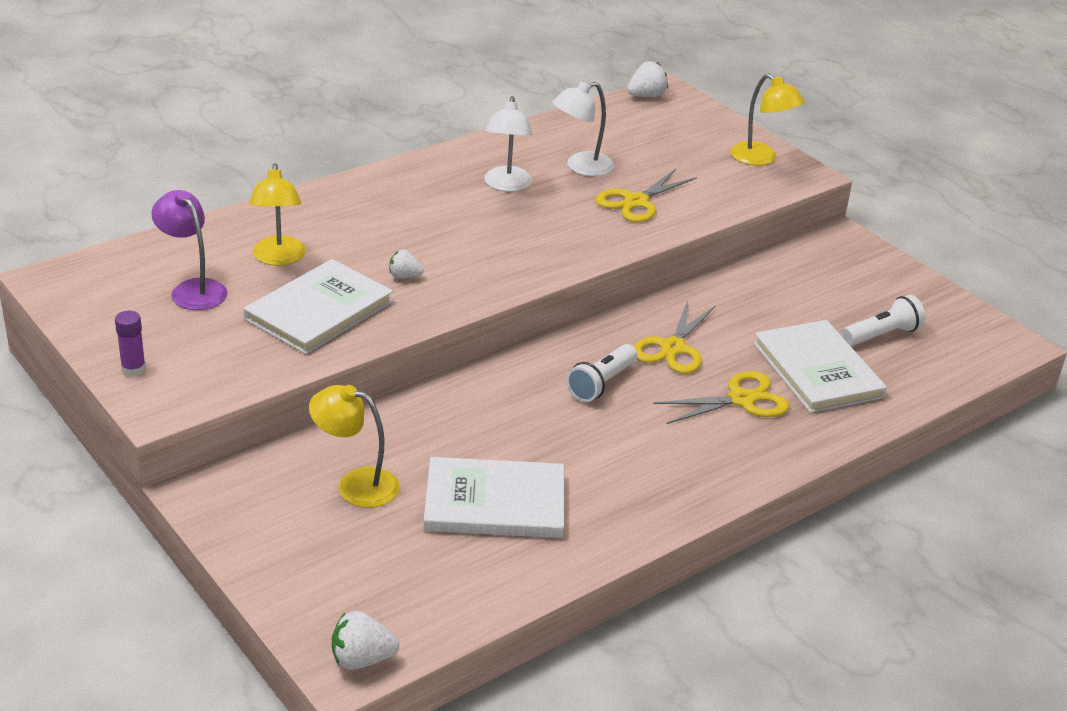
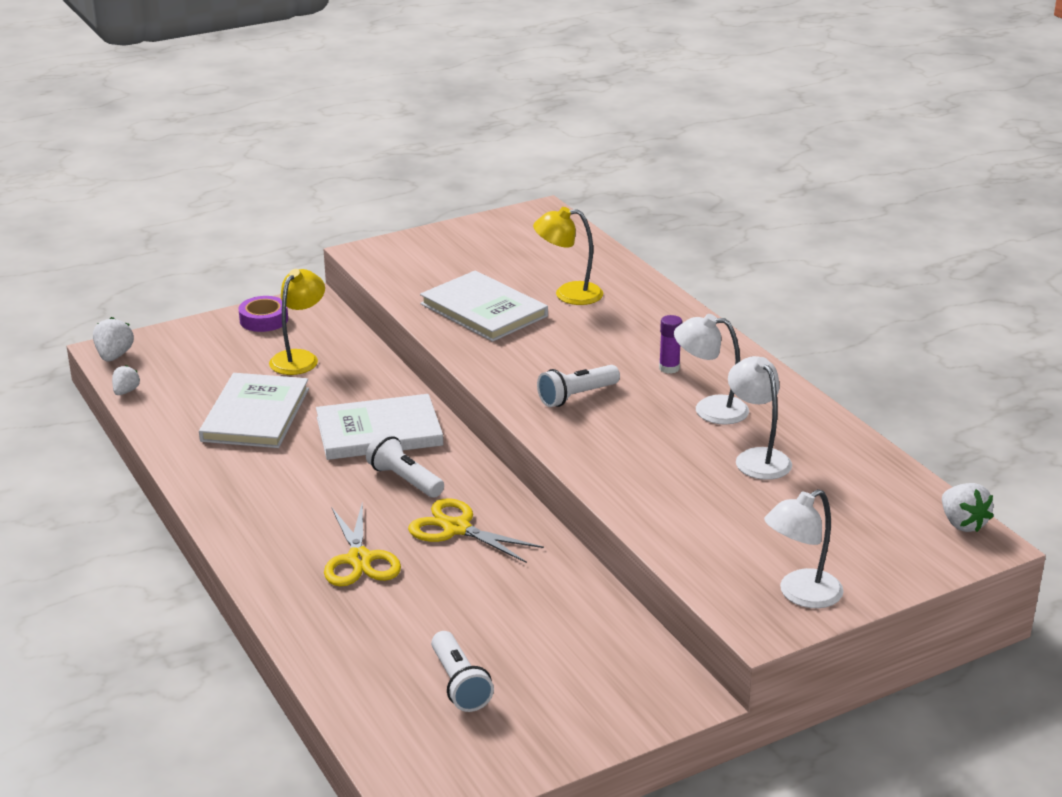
camera: 100 degrees right, 5 degrees down
purple glue stick [115,311,146,376] -> purple glue stick moved to [659,315,682,374]
purple lamp [151,190,228,310] -> none
white strawberry [389,250,424,279] -> white strawberry moved to [112,365,140,395]
yellow scissors [596,169,697,222] -> none
yellow lamp [730,73,805,166] -> white lamp [764,489,844,608]
white book [753,320,887,413] -> white book moved to [316,394,443,460]
none -> purple tape [239,296,288,332]
none -> white flashlight [537,365,620,407]

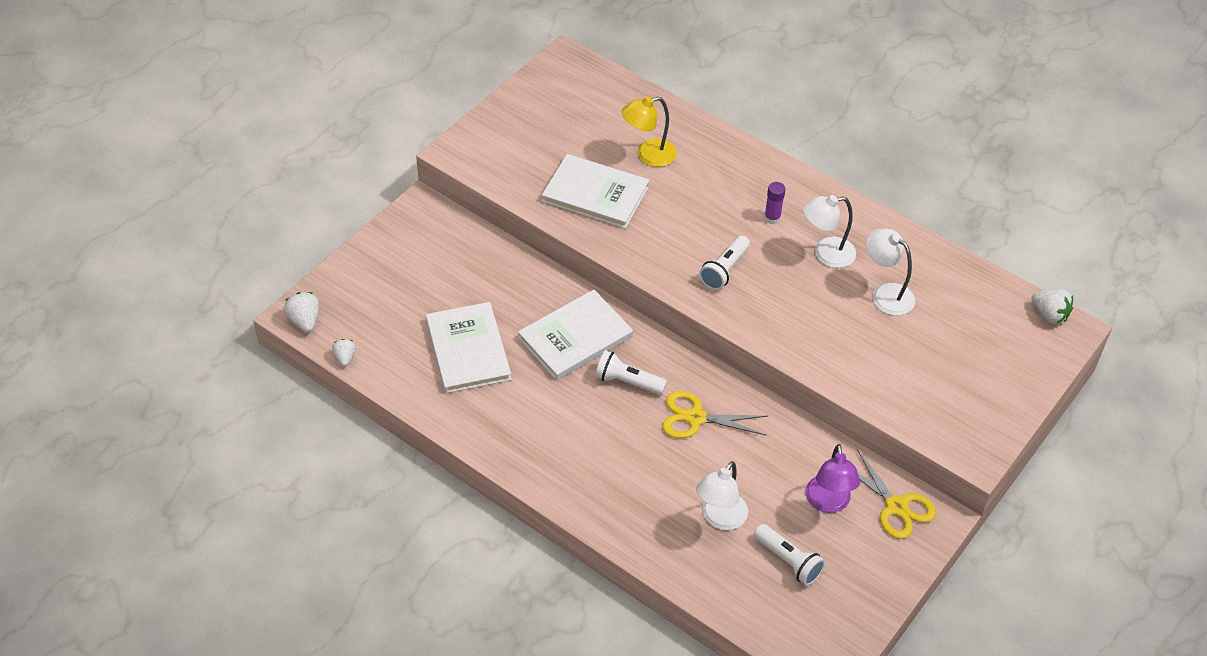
camera: 25 degrees left, 20 degrees up
purple tape [239,296,288,332] -> none
yellow lamp [269,269,325,375] -> none
yellow scissors [324,502,401,587] -> yellow scissors moved to [857,449,936,539]
white lamp [764,489,844,608] -> white lamp moved to [696,461,748,530]
none -> purple lamp [805,444,860,513]

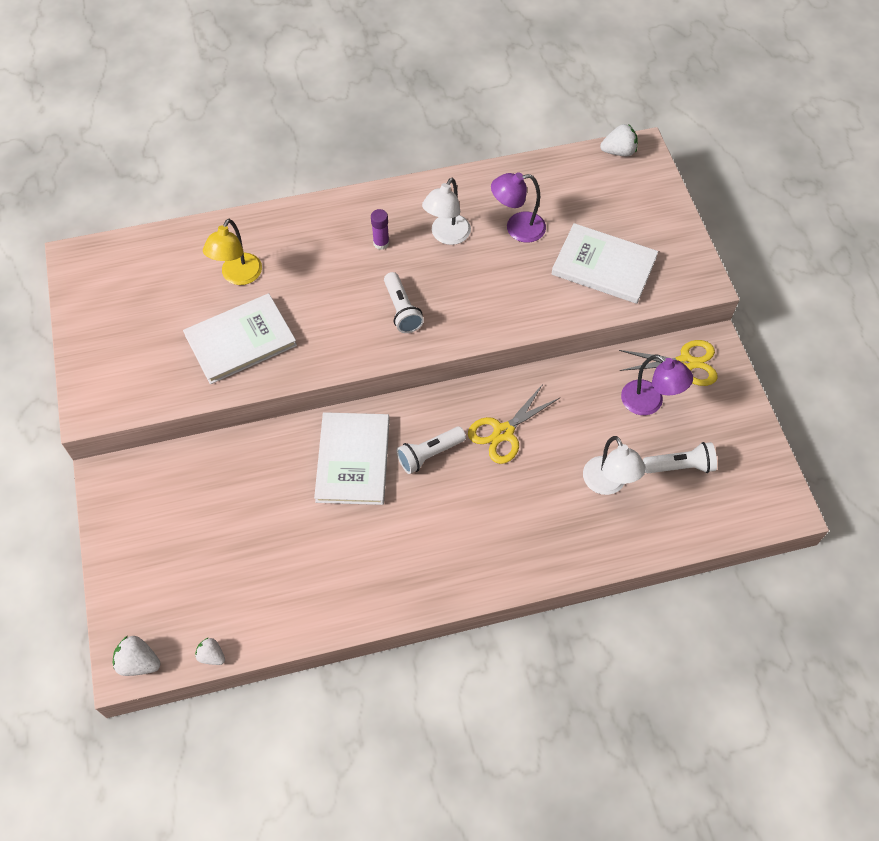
camera: 50 degrees left, 10 degrees up
white book [426,302,511,393] -> white book moved to [551,223,658,304]
white lamp [866,229,915,316] -> purple lamp [491,172,546,243]

